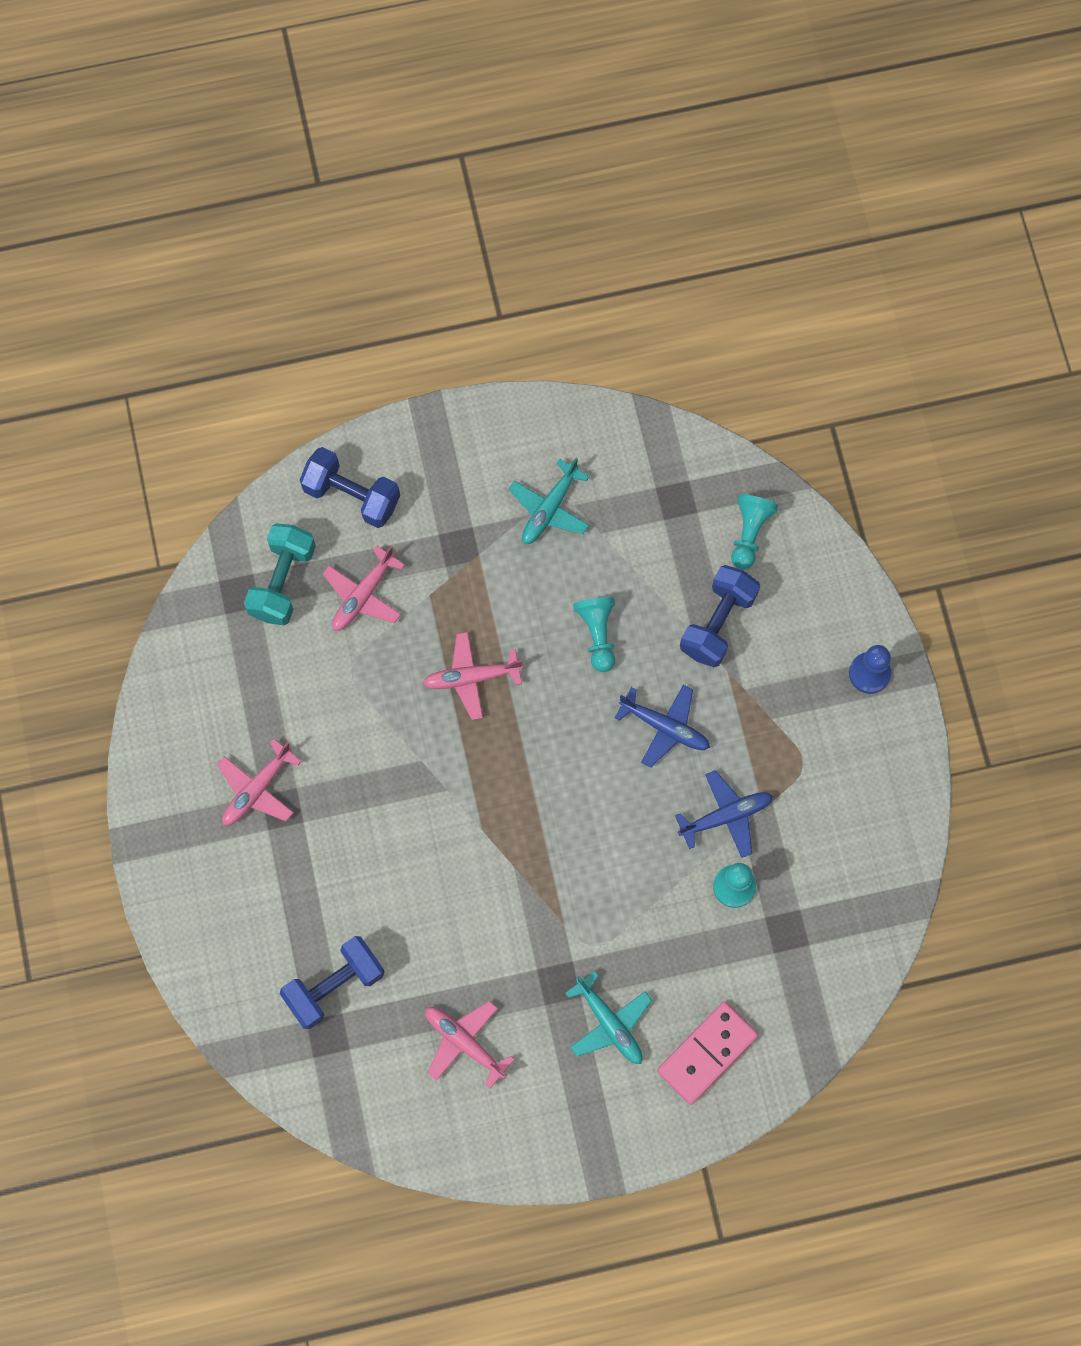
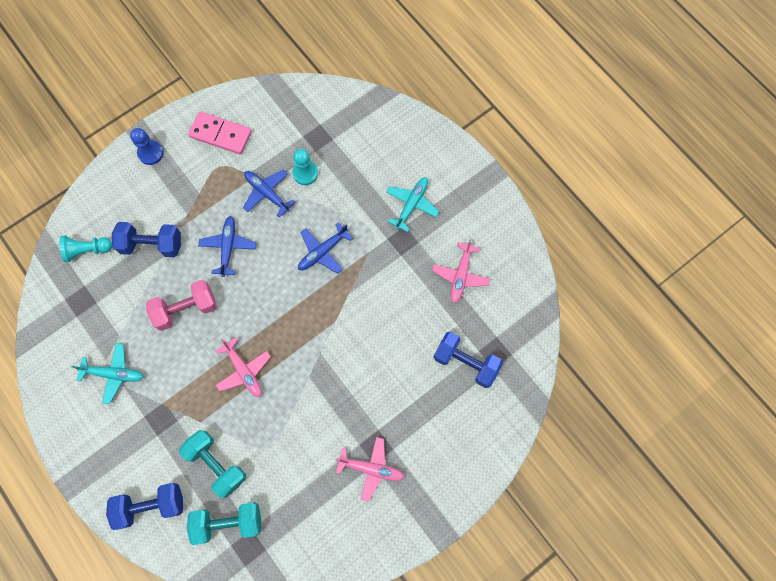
camera: 115 degrees left, 0 degrees up
blue dumbbell [300,447,400,528] -> blue dumbbell turned 75 degrees clockwise [106,483,183,530]
pink plane [322,545,405,631] -> turquoise dumbbell [179,430,246,498]
turquoise pawn [573,597,615,672] -> pink dumbbell [146,280,217,331]
pink domino [657,1002,758,1105] -> pink domino moved to [188,111,252,155]
none -> blue plane [298,223,353,274]

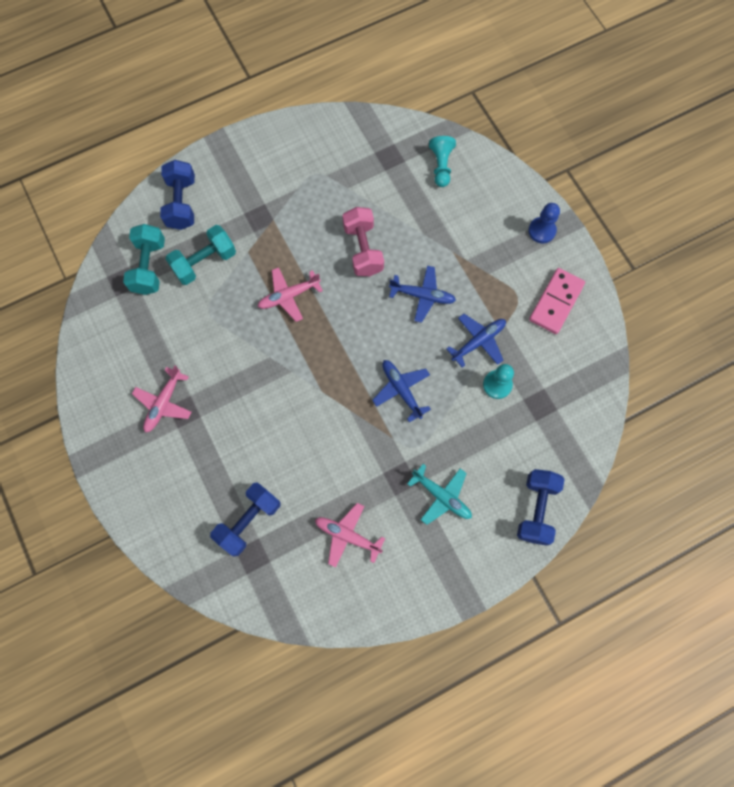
camera: 100 degrees right, 0 degrees up
turquoise plane [72,343,144,404] -> none
blue dumbbell [112,222,181,257] -> blue dumbbell moved to [517,469,565,546]

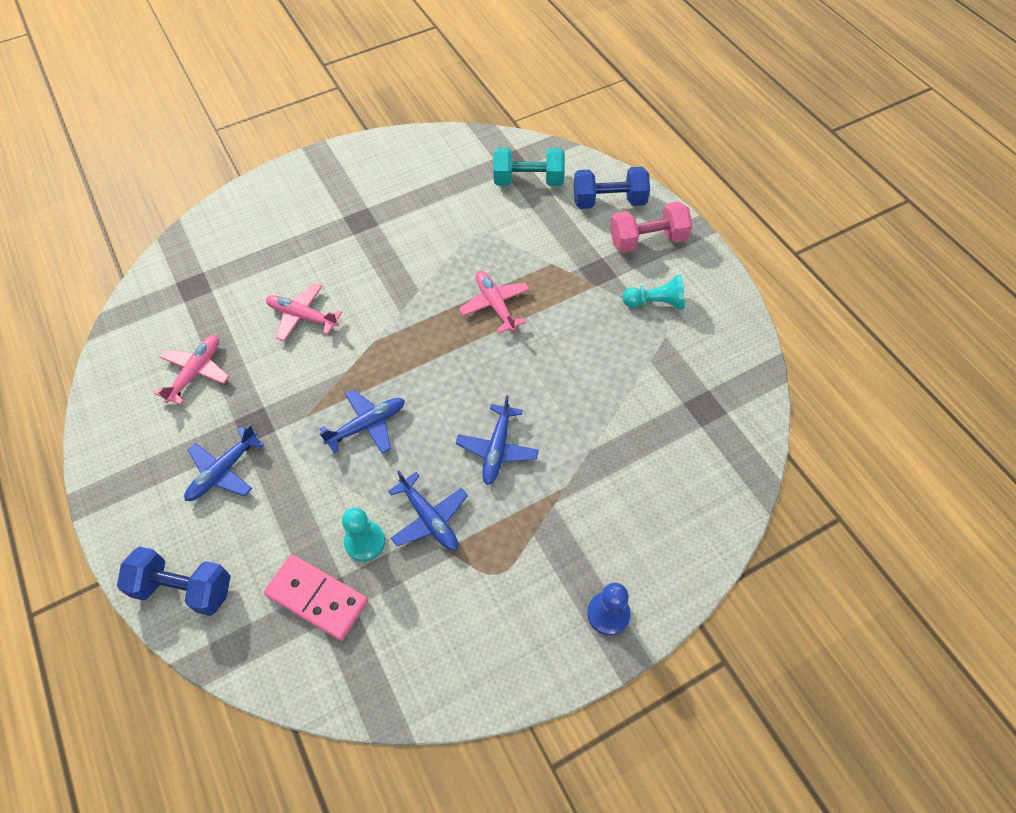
camera: 90 degrees right, 15 degrees down
pink plane [132,365,192,433] -> pink plane moved to [266,283,342,341]
turquoise dumbbell [166,225,236,285] -> none
blue dumbbell [210,482,280,557] -> none
pink dumbbell [342,207,384,276] -> pink dumbbell moved to [610,201,692,253]
turquoise plane [407,464,472,525] -> blue plane [184,424,264,501]
turquoise pawn [429,136,456,187] -> turquoise pawn moved to [622,275,685,310]
pink domino [529,268,585,334] -> pink domino moved to [264,555,368,640]

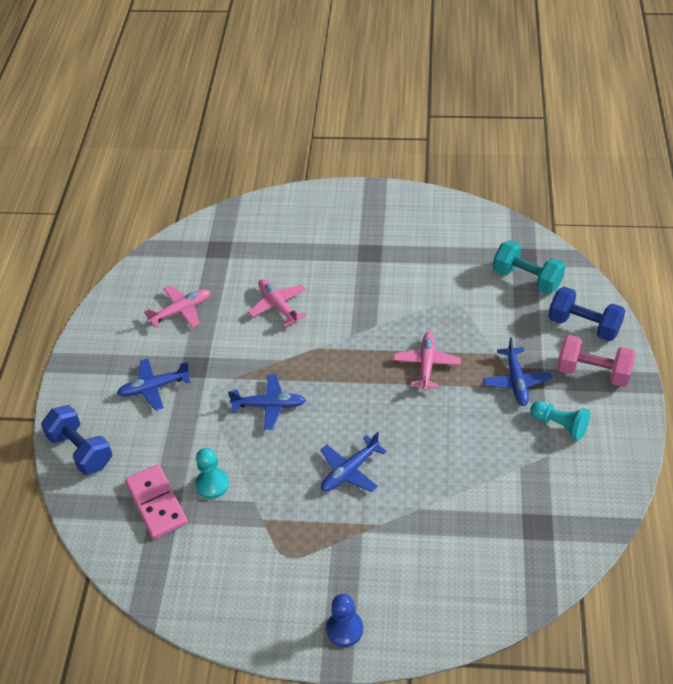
camera: 35 degrees right, 10 degrees down
blue plane [388,471,468,551] -> blue plane moved to [483,337,552,406]

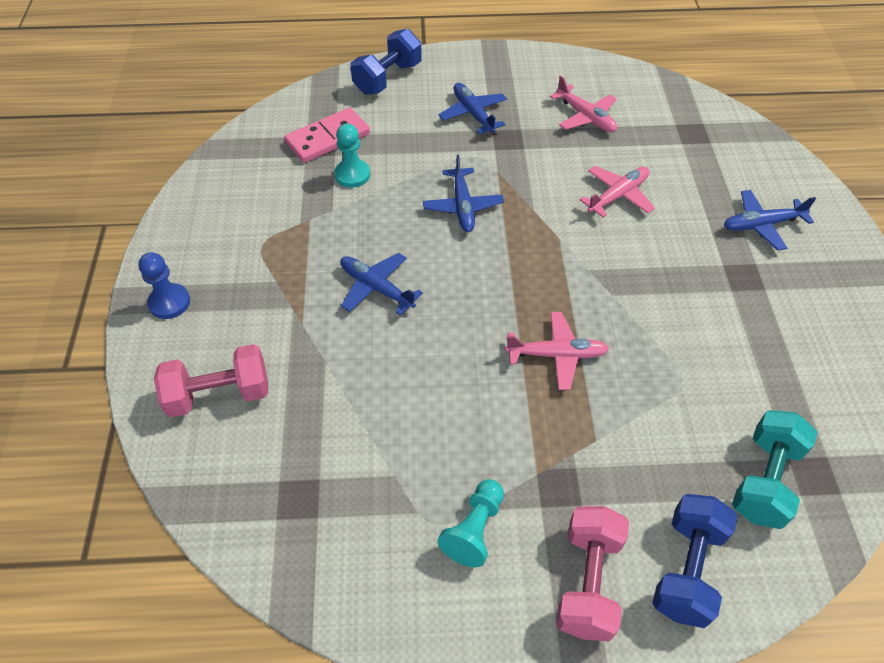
camera: 80 degrees right, 5 degrees up
blue plane [483,337,552,406] -> blue plane moved to [724,190,816,251]
none -> pink dumbbell [154,344,268,417]

